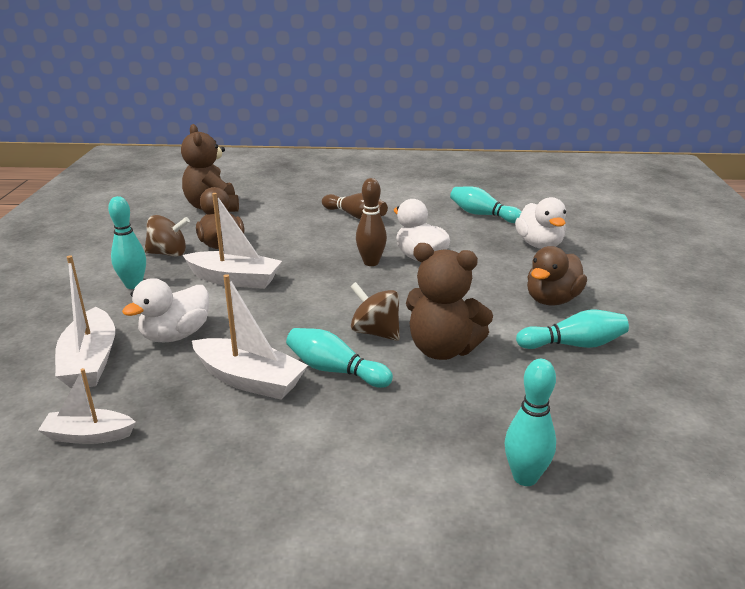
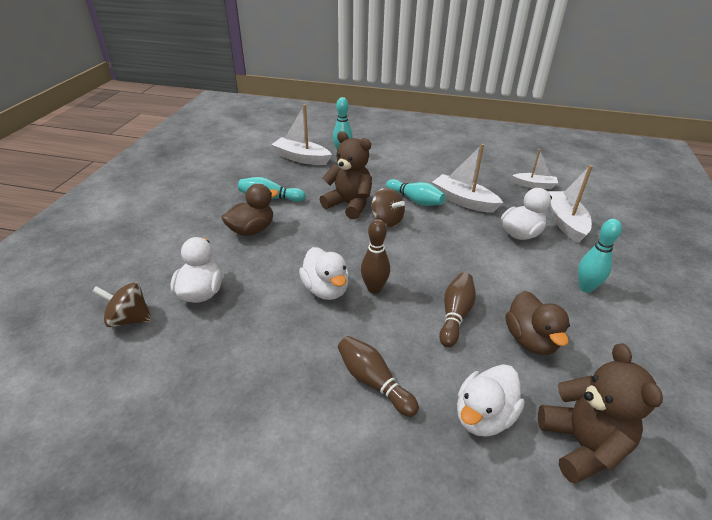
camera: 170 degrees left, 10 degrees up
brown spinning top [144,215,190,256] -> brown spinning top moved to [92,282,152,327]
white boat [183,193,282,289] -> white boat moved to [271,104,332,165]
turquoise bowling pin [450,186,521,223] -> none
none -> brown bowling pin [439,272,476,347]
none -> white duck [457,364,525,437]

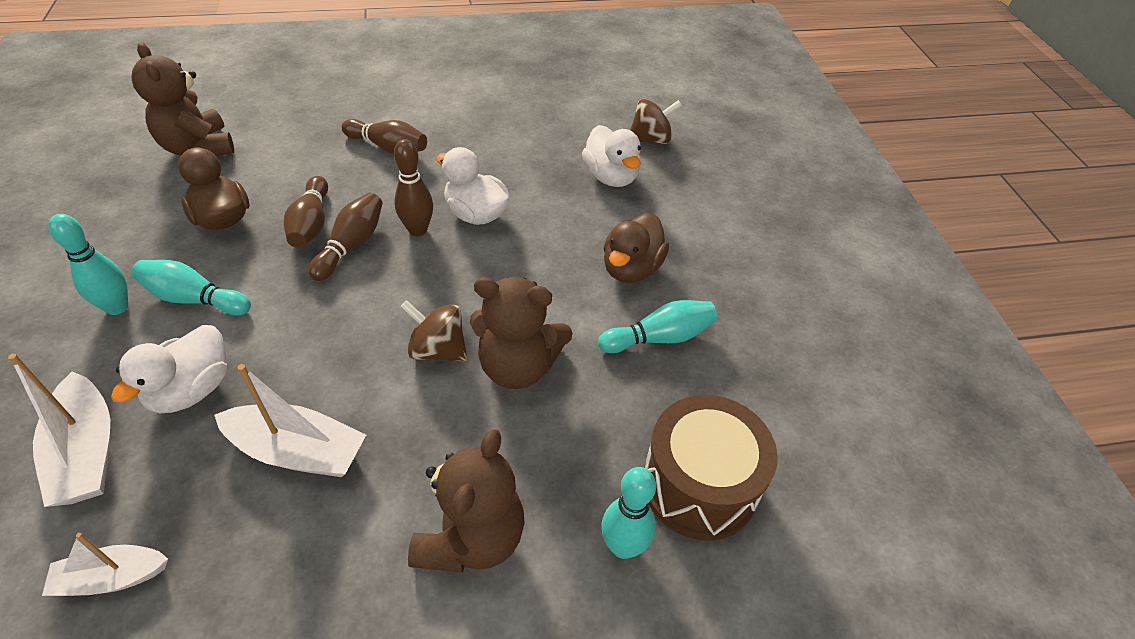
camera: 155 degrees right, 10 degrees up
white boat [271,104,332,165] -> brown drum [644,395,778,541]
turquoise bowling pin [386,179,445,206] -> turquoise bowling pin moved to [131,260,251,315]
white duck [457,364,525,437] -> none
none -> brown bowling pin [308,193,383,281]
none -> brown teddy bear [408,429,524,572]

